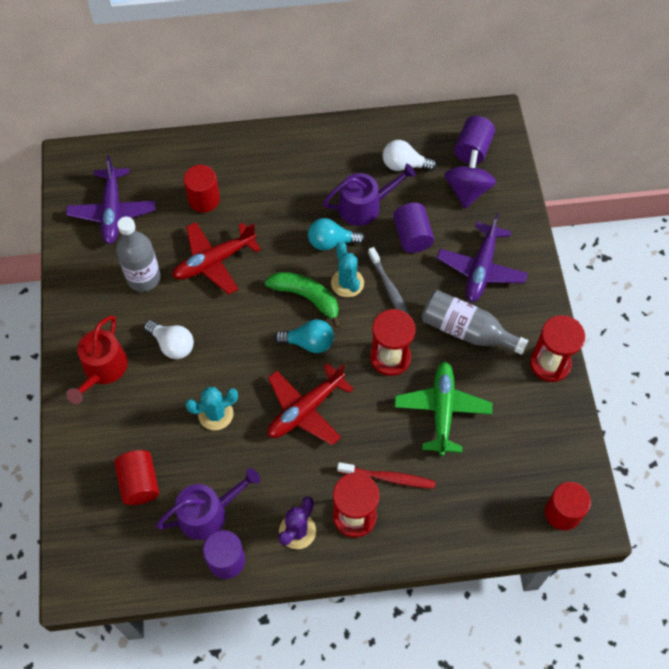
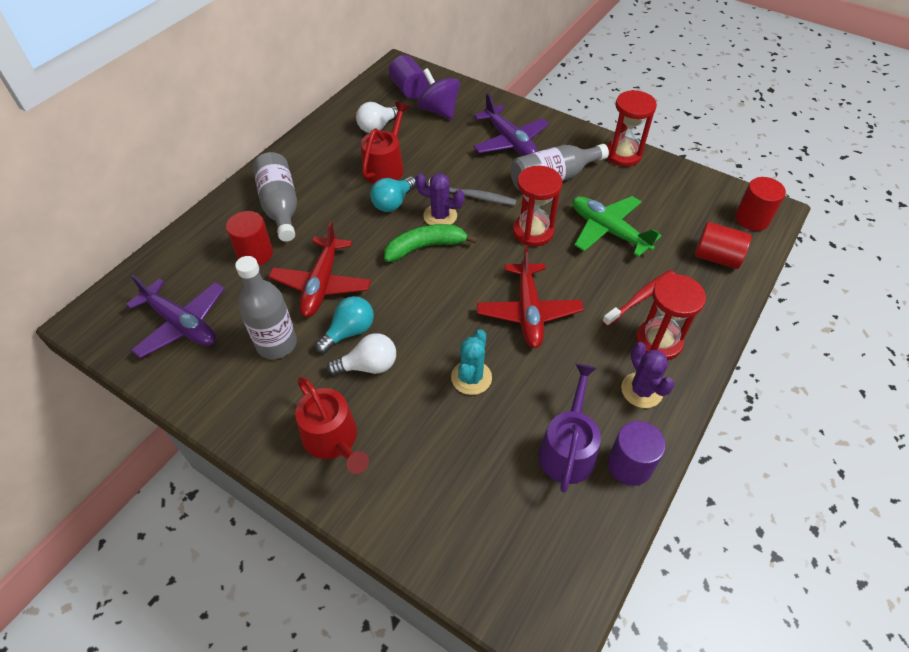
camera: 50 degrees left, 10 degrees down
red cylinder [114,450,159,505] -> red cylinder moved to [695,222,752,269]
turquoise light bulb [274,319,334,353] -> turquoise light bulb moved to [315,296,374,354]
purple watering can [323,164,416,226] -> red watering can [361,102,410,184]
turquoise cactus [331,242,364,298] -> purple cactus [415,173,464,225]
purple cylinder [393,203,434,253] -> none
none -> grey bottle [253,152,297,242]

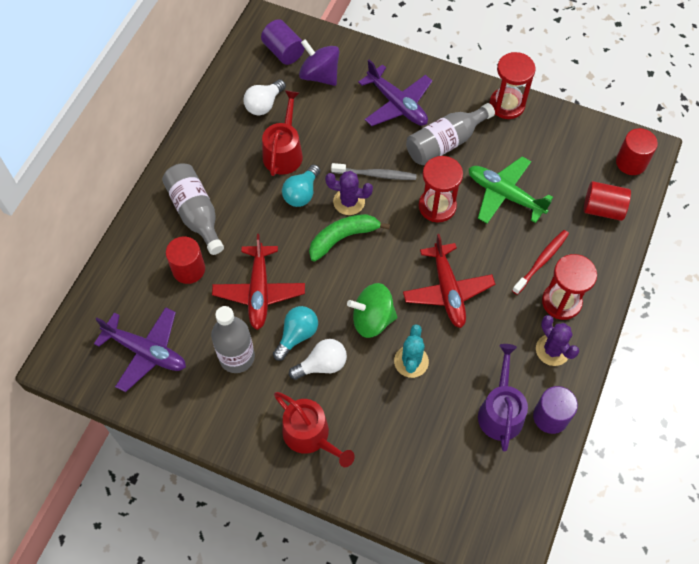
camera: 10 degrees left, 10 degrees up
none -> green spinning top [347,283,397,338]

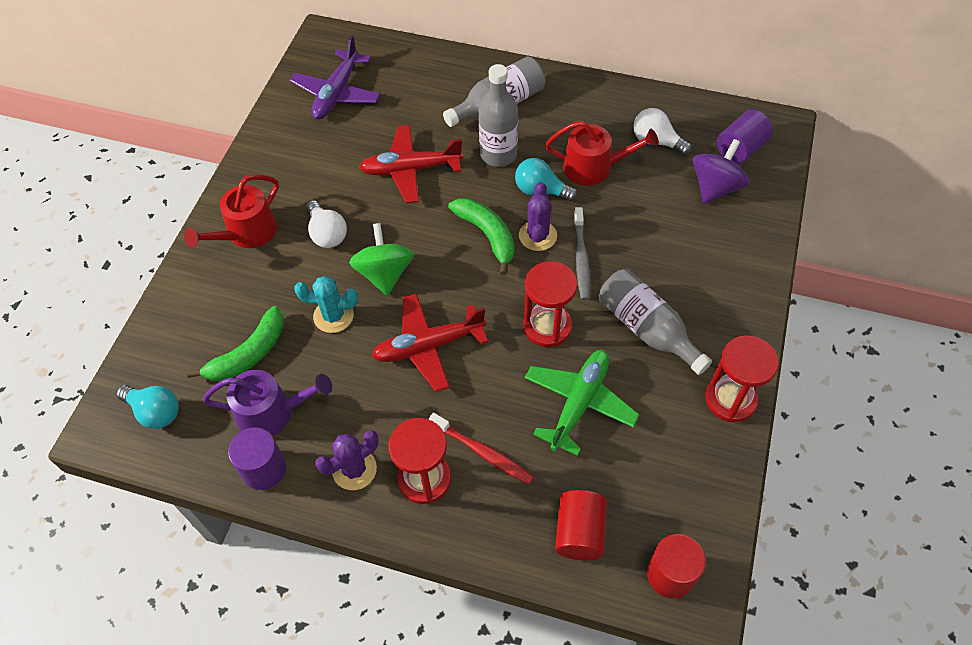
camera: 85 degrees right, 5 degrees down
red cylinder [166,236,205,284] -> none
grey bottle [211,306,255,373] -> grey bottle moved to [479,64,518,167]
turquoise light bulb [273,306,318,361] -> turquoise light bulb moved to [116,385,179,429]
purple plane [358,59,432,126] -> none
none -> green banana [187,306,284,381]

